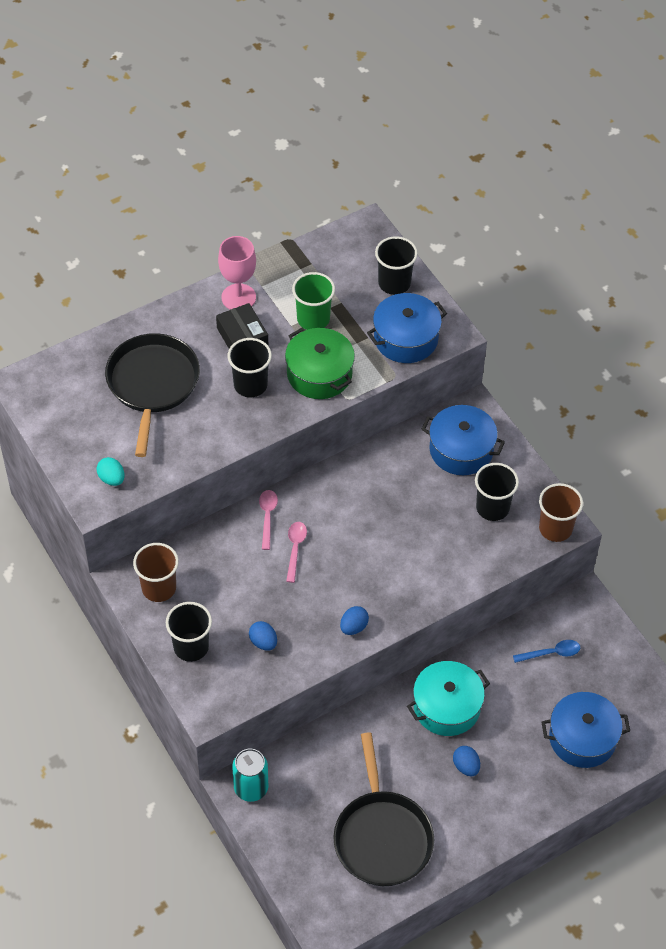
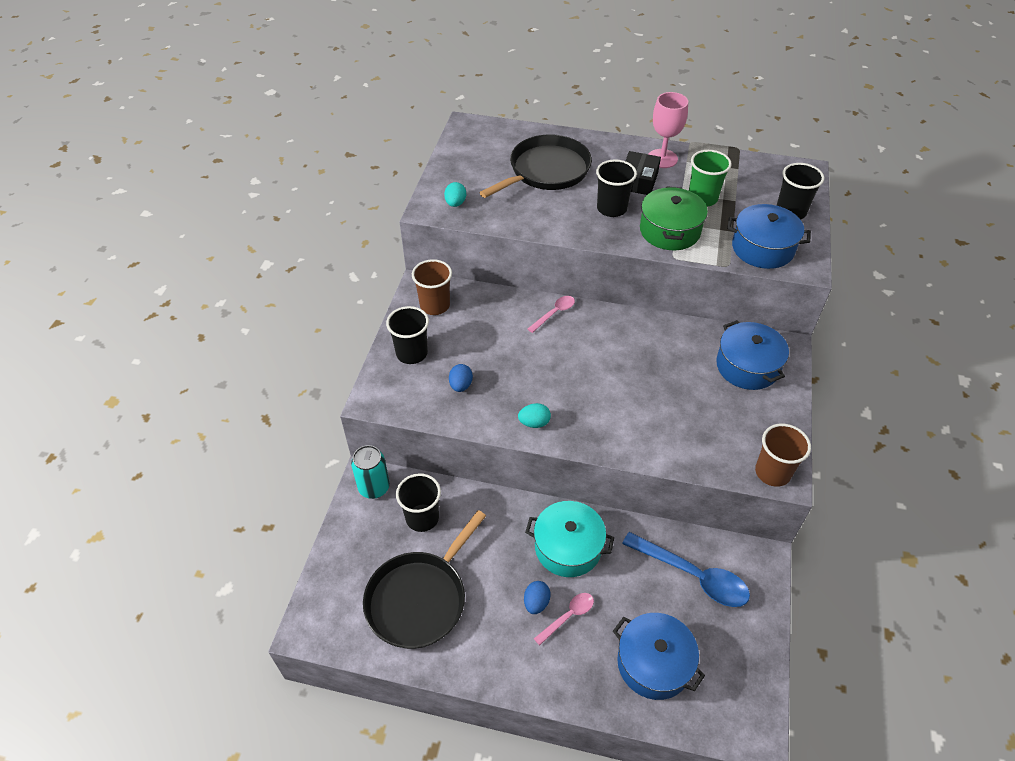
camera: 45 degrees right, 5 degrees down
pink spoon [286,522,307,583] -> pink spoon moved to [534,593,594,645]
blue egg [340,606,369,635] -> turquoise egg [518,403,551,428]
black cup [475,463,519,521] -> black cup moved to [396,473,441,532]
blue spoon [513,640,580,663] -> blue spoon [622,532,750,607], size x1.87

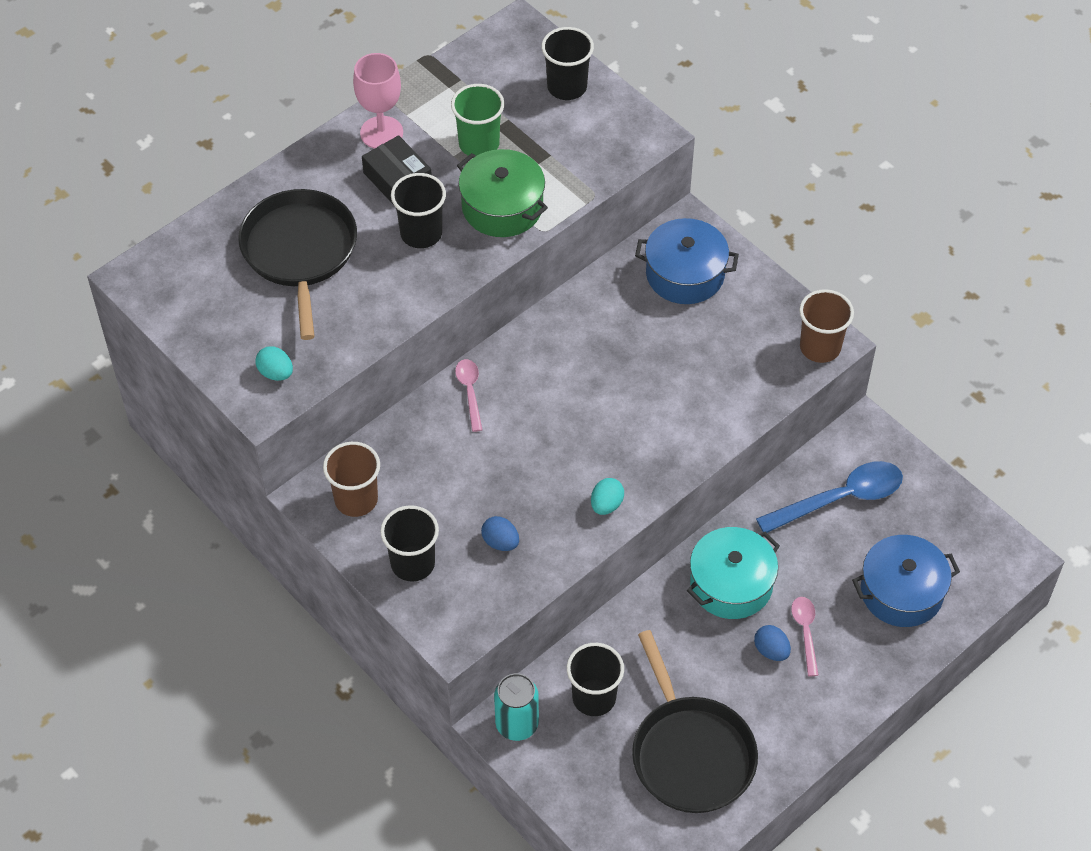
camera: 55 degrees left, 5 degrees up
blue pot [727,204,811,269] -> none

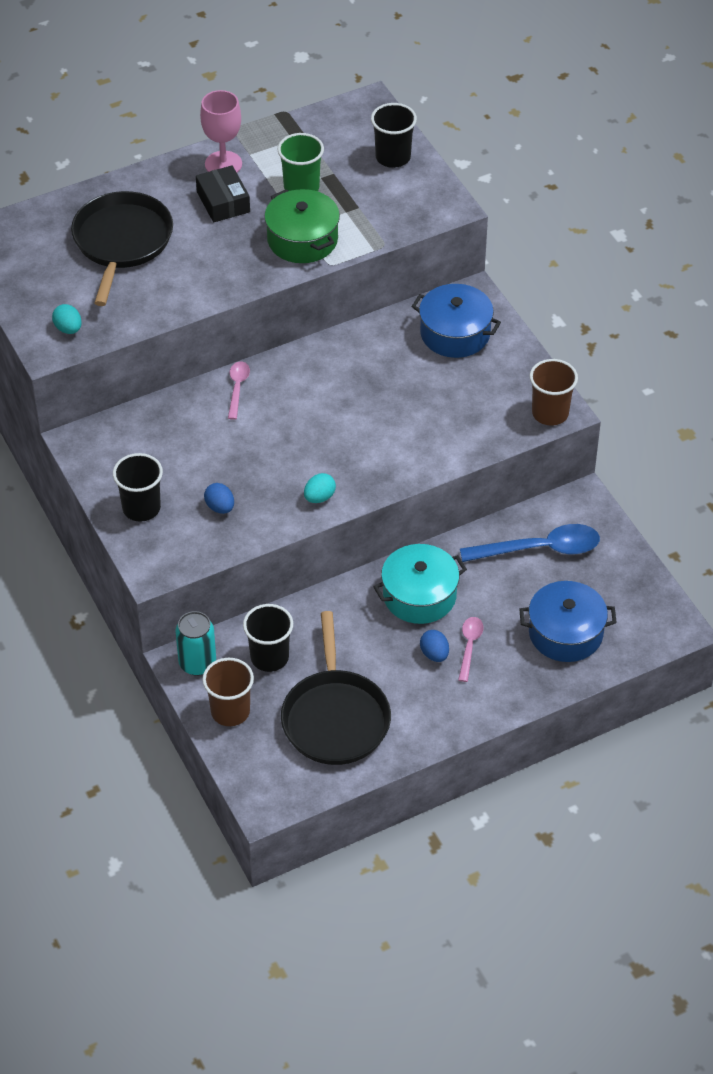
camera: 15 degrees right, 5 degrees down
brown cup [323,442,380,517] -> brown cup moved to [202,658,254,726]
black cup [391,173,446,248] -> none

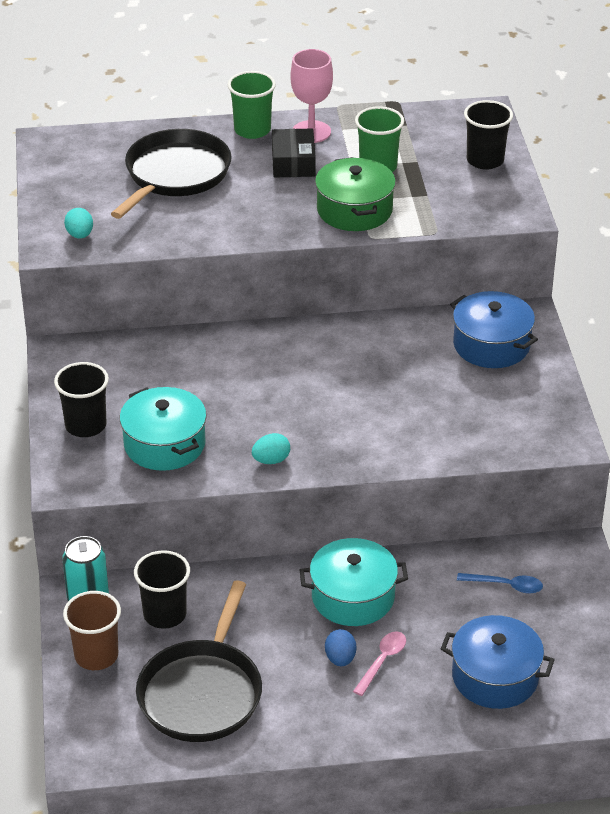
camera: 20 degrees right, 10 degrees down
blue egg [204,483,234,514] -> turquoise pot [120,387,207,471]
pink spoon [228,361,250,420] -> none
blue spoon [460,524,600,562] -> blue spoon [457,573,543,594], size x0.54
brown cup [530,359,578,426] -> none
none -> green cup [228,71,276,139]

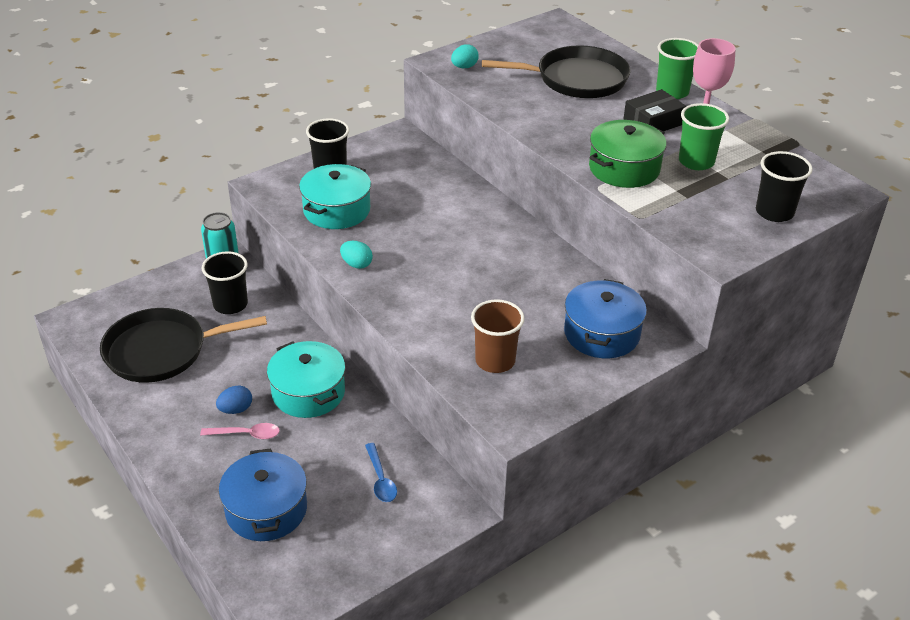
camera: 60 degrees right, 0 degrees up
brown cup [63,591,121,670] -> brown cup moved to [471,299,525,373]

